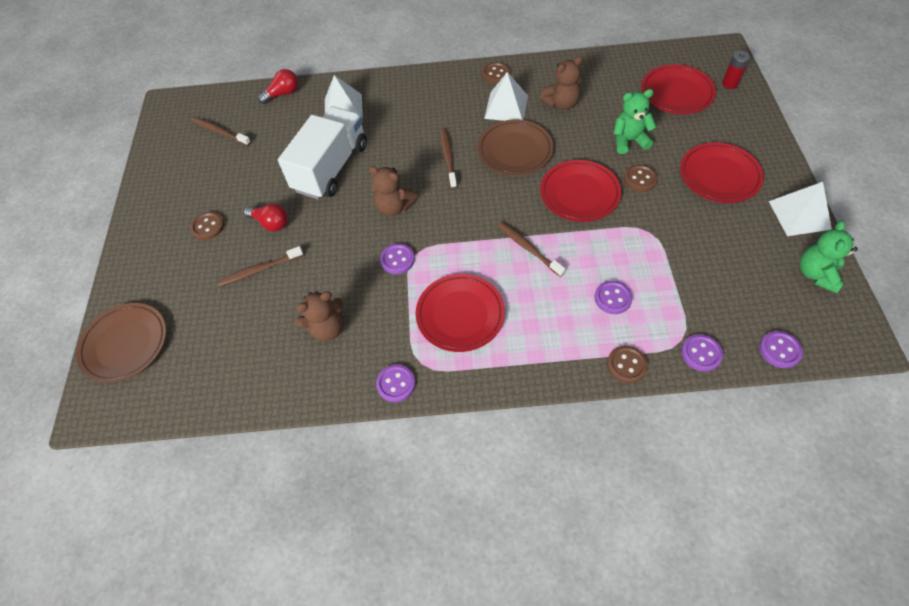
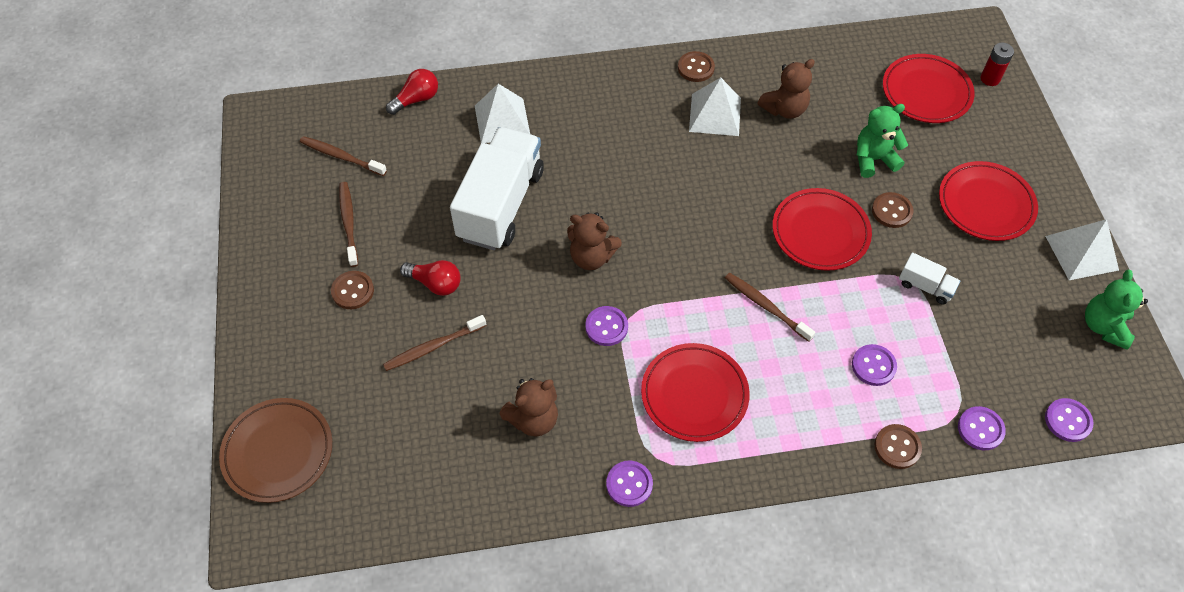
camera: 10 degrees left, 0 degrees up
brown toothbrush [440,129,457,189] -> brown toothbrush moved to [339,182,358,267]
brown plate [478,120,553,175] -> none
none -> white truck [899,253,960,305]

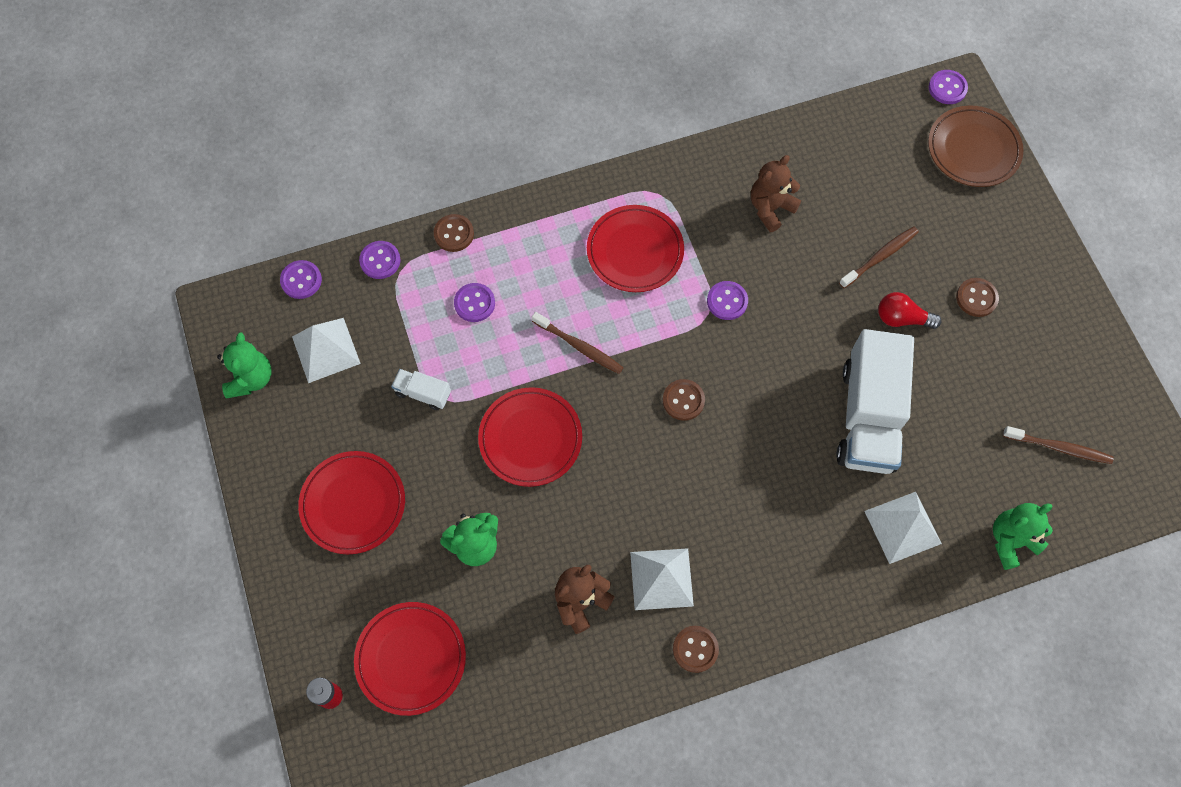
camera: 170 degrees right, 10 degrees up
brown toothbrush [339,182,358,267] -> none
red light bulb [386,69,438,115] -> green teddy bear [993,503,1053,570]
brown teddy bear [567,212,622,270] -> none
purple button [606,461,653,507] -> purple button moved to [929,70,968,104]
brown button [872,192,913,228] -> brown button moved to [663,379,705,421]
white pyramid [1045,219,1119,280] -> white pyramid moved to [292,318,361,383]

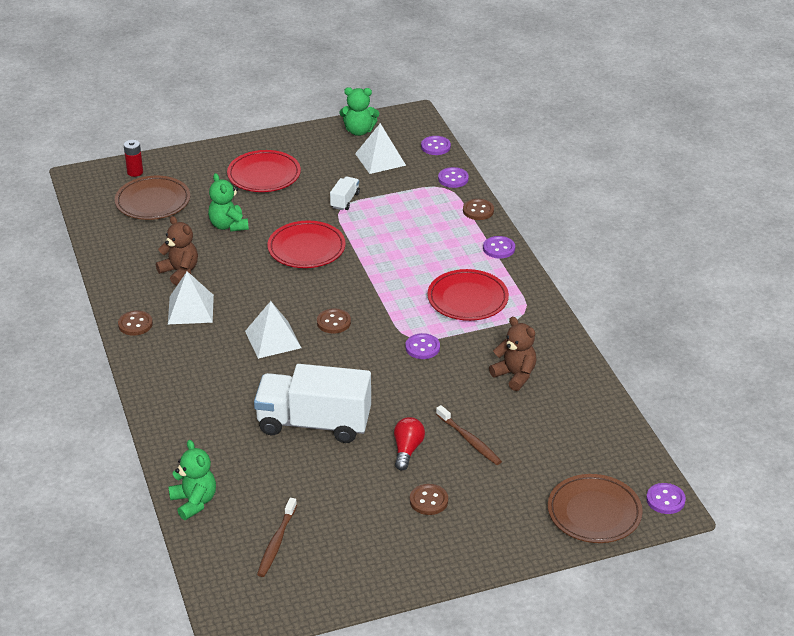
camera: 90 degrees right, 30 degrees down
red plate [354,602,466,716] -> brown plate [115,176,190,220]
purple button [454,283,495,322] -> purple button moved to [483,236,515,259]
brown toothbrush [532,312,624,374] -> none
white pyramid [864,492,942,564] -> white pyramid moved to [245,301,301,359]

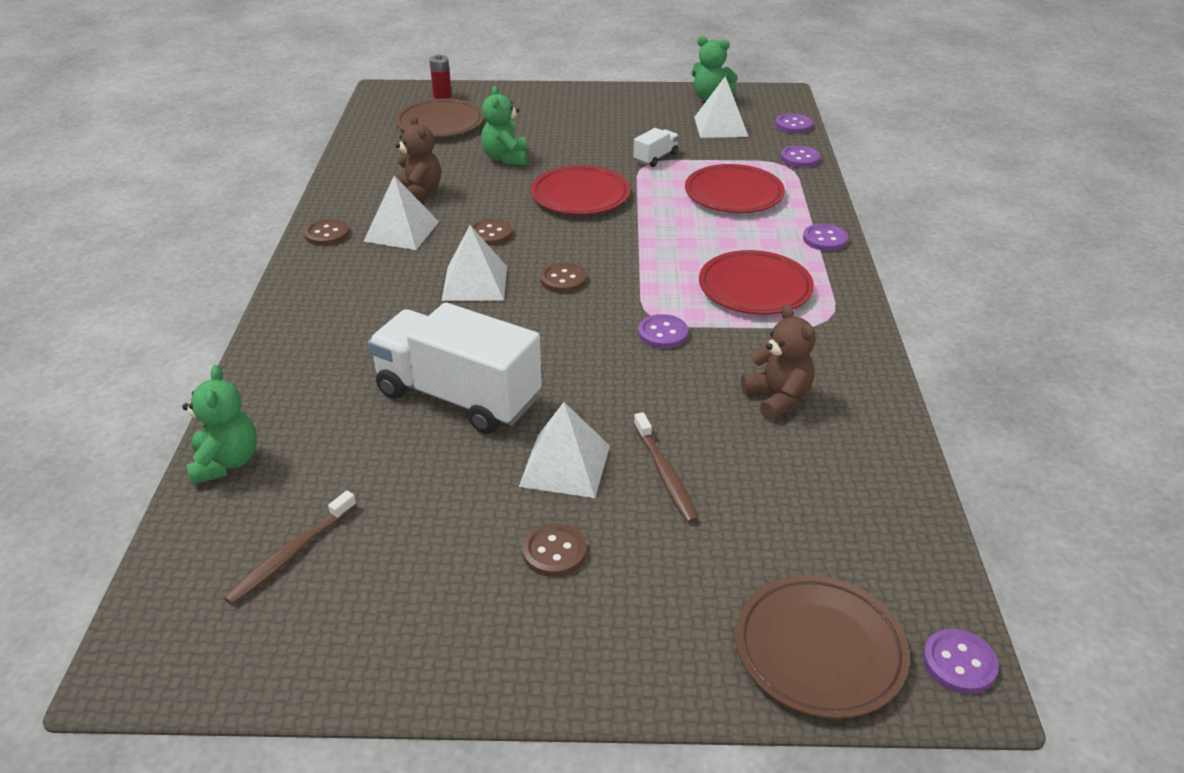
camera: 20 degrees right, 0 degrees up
red plate [227,150,301,192] -> red plate moved to [685,164,785,213]
red light bulb [394,417,425,471] -> white pyramid [519,402,610,498]
brown button [463,199,494,220] -> brown button moved to [471,218,513,246]

